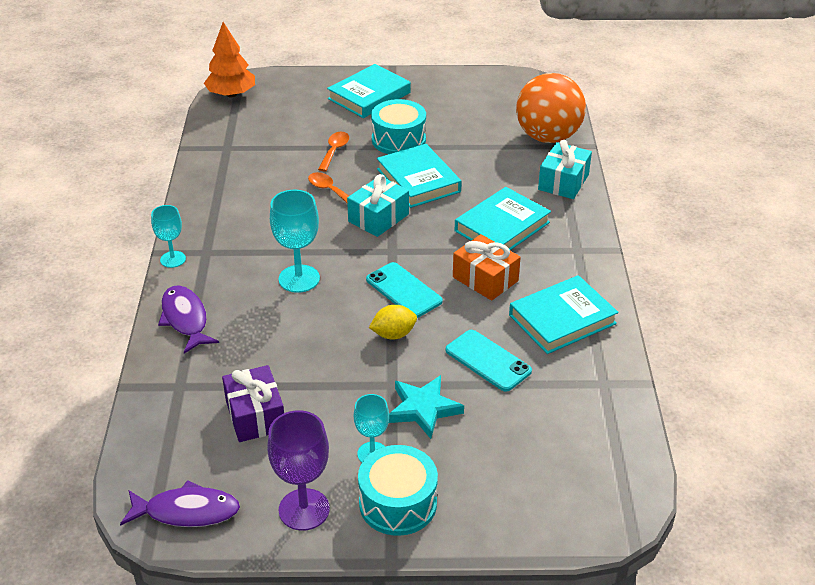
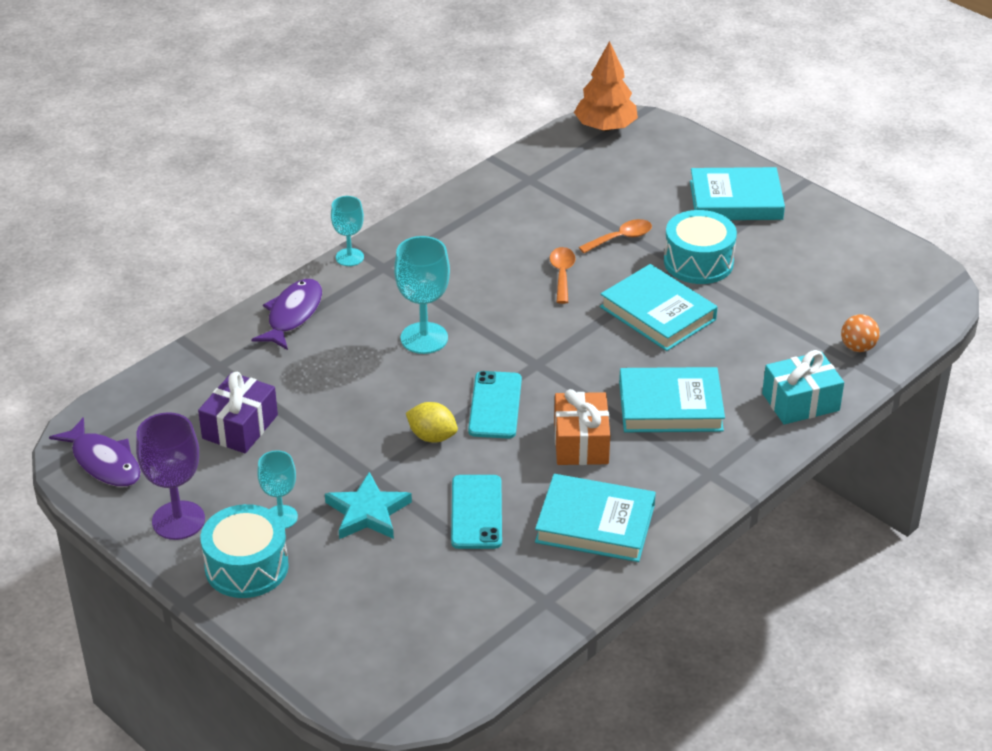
camera: 45 degrees right, 0 degrees up
turquoise gift [347,174,409,237] -> none
turquoise book [377,144,462,208] -> turquoise book turned 60 degrees counterclockwise [600,264,718,351]
orange ball [516,73,586,143] -> orange ball [841,314,880,352], size x0.41

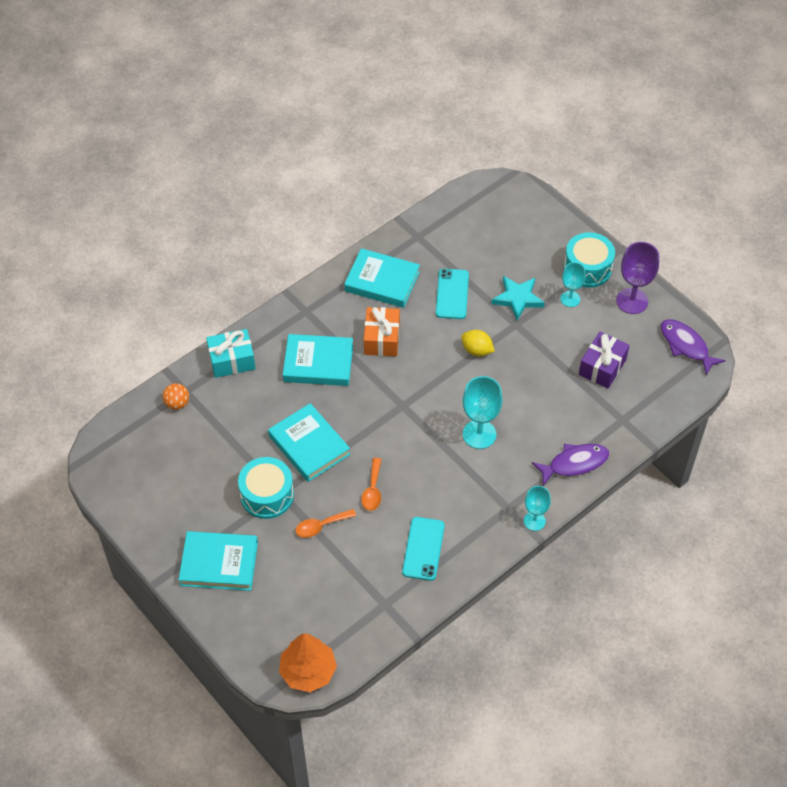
camera: 175 degrees left, 15 degrees up
purple fish [251,279,322,350] -> purple fish turned 135 degrees counterclockwise [532,444,609,486]
turquoise phone [468,371,522,439] -> turquoise phone moved to [402,517,445,581]

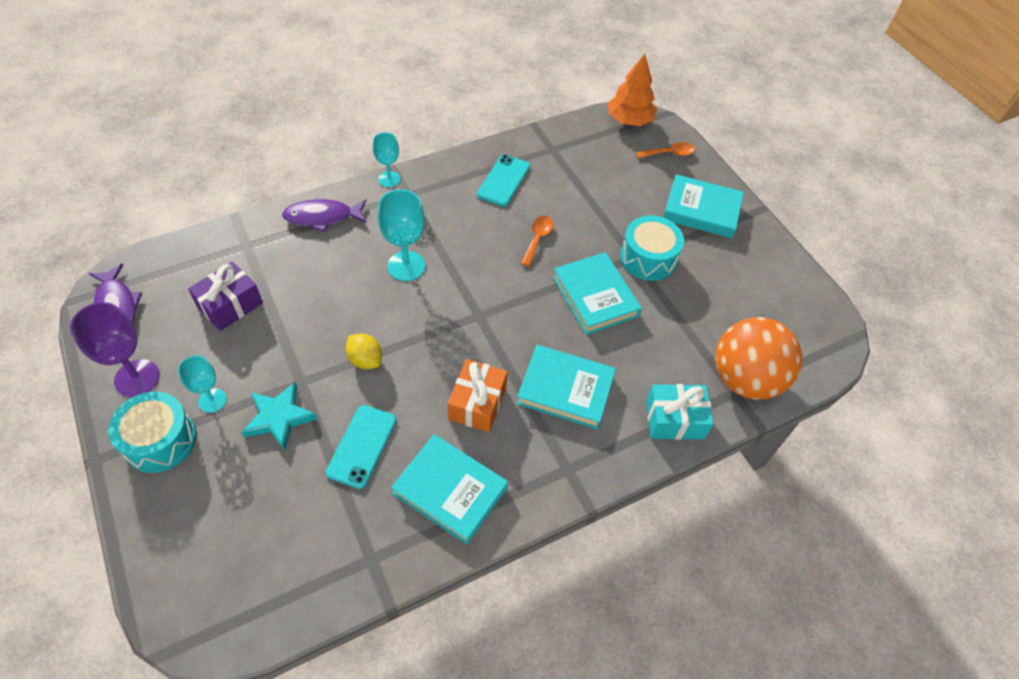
camera: 170 degrees left, 0 degrees up
orange ball [163,383,189,410] -> orange ball [715,317,802,400], size x2.45
orange spoon [295,509,357,538] -> orange spoon moved to [636,142,695,158]

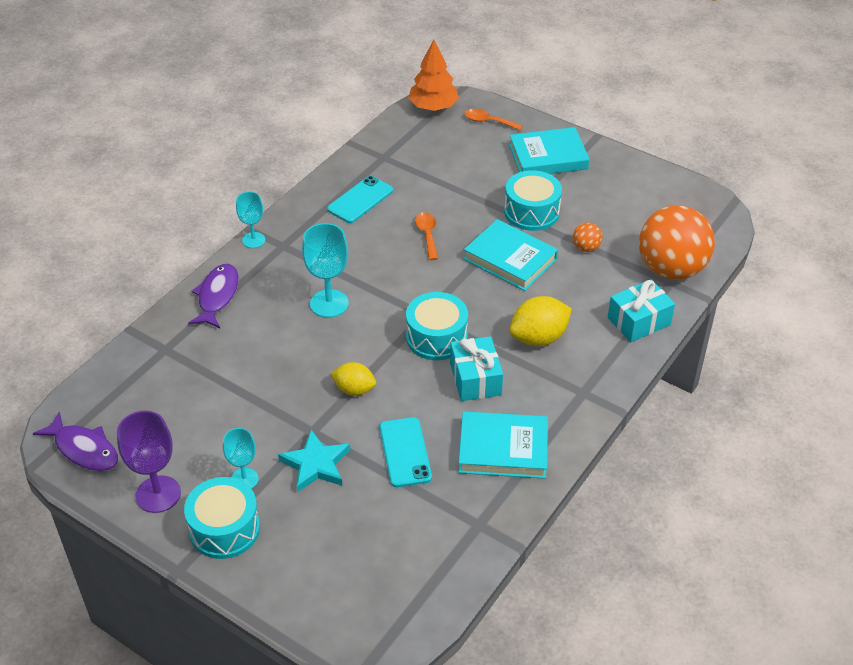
camera: 25 degrees left, 10 degrees down
purple gift [188,261,263,331] -> none
purple fish [282,199,366,232] -> purple fish turned 135 degrees clockwise [188,264,239,328]
orange gift [448,359,508,432] -> turquoise gift [450,336,503,401]
turquoise phone [477,155,530,206] -> turquoise phone turned 45 degrees clockwise [327,176,393,223]
turquoise book [517,345,616,429] -> yellow lemon [510,296,572,346]
orange spoon [636,142,695,158] -> orange spoon turned 120 degrees counterclockwise [465,109,523,130]
none -> turquoise drum [406,292,468,360]
none -> orange ball [573,222,602,252]

